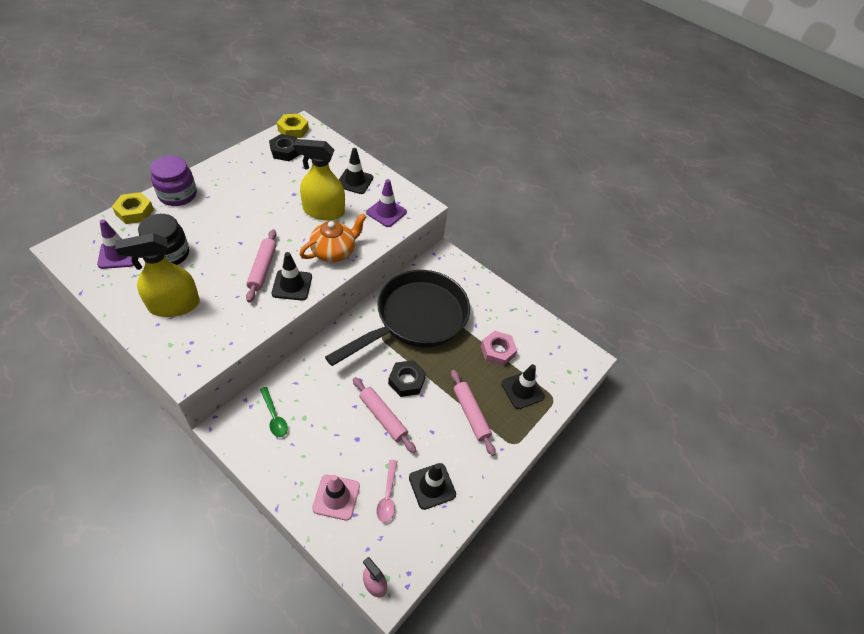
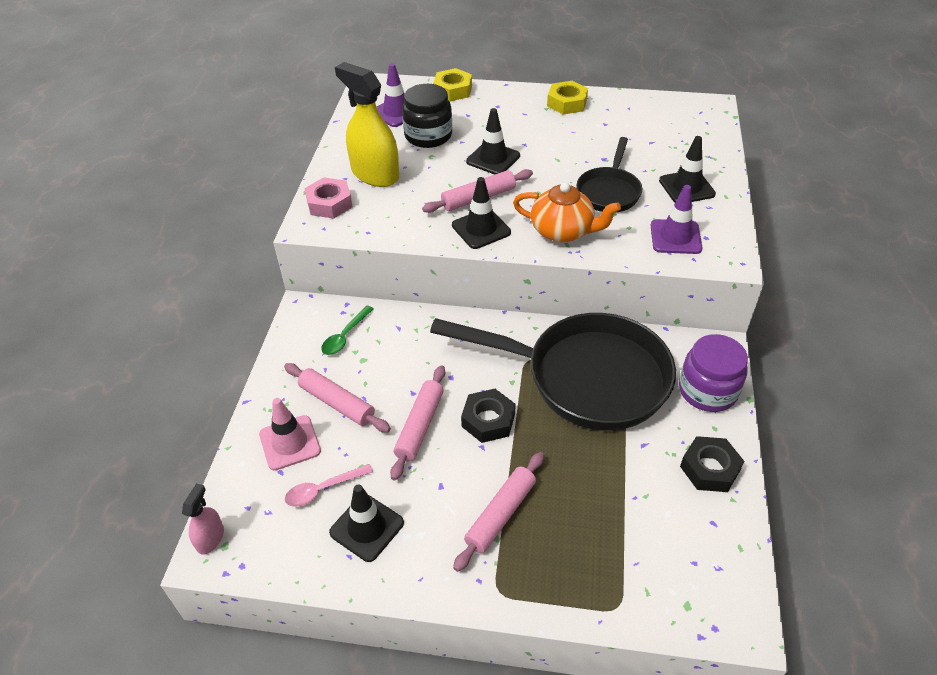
camera: 65 degrees right, 5 degrees down
purple jar [150,156,197,206] -> purple jar moved to [679,334,748,412]
black nut [269,134,301,161] -> black nut moved to [680,436,744,492]
yellow nut [277,114,309,138] -> yellow nut moved to [547,81,588,115]
yellow spray bottle [294,139,345,220] -> black pan [577,137,642,212]
pink nut [481,331,517,366] -> pink nut moved to [304,177,353,219]
black traffic cone [501,364,545,409] -> black traffic cone moved to [466,108,520,175]
none -> pink rolling pin [284,363,391,432]

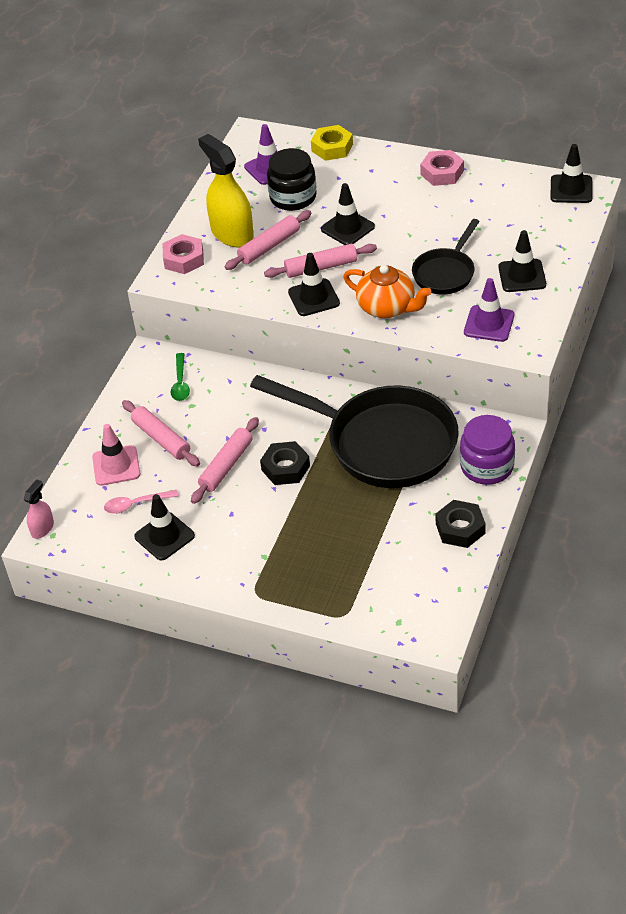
camera: 15 degrees right, 0 degrees up
green spoon [321,306,374,355] -> green spoon turned 45 degrees counterclockwise [171,353,190,401]
pink rolling pin [453,452,544,572] -> pink rolling pin moved to [225,210,312,270]
yellow nut [547,81,588,115] -> pink nut [420,150,464,186]
none -> black traffic cone [550,144,592,203]

